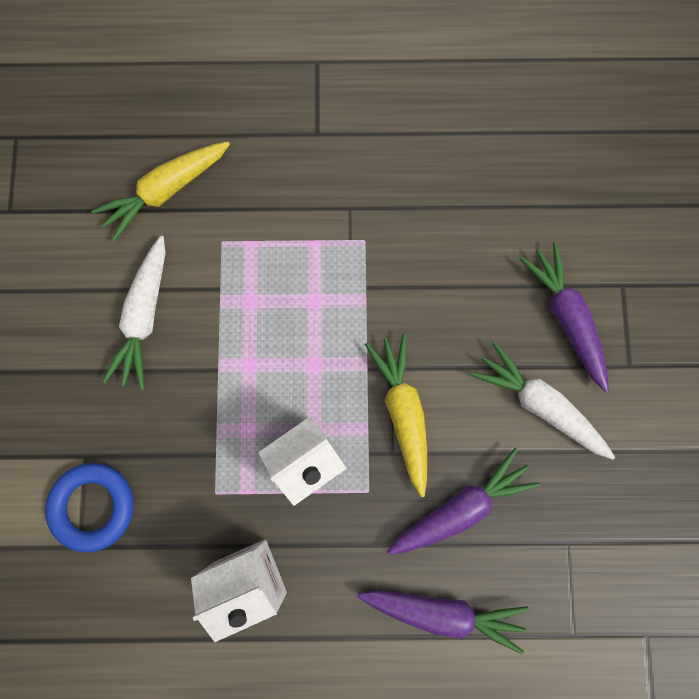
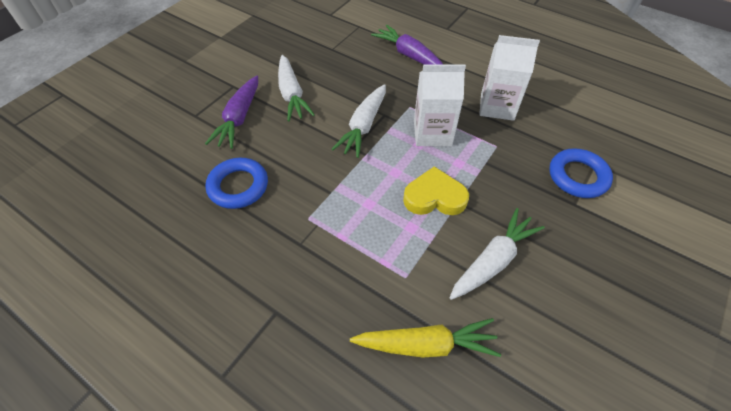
camera: 145 degrees left, 25 degrees down
yellow carrot [365,334,427,497] -> white carrot [332,84,386,158]
purple carrot [387,448,540,555] -> none
none -> blue ring [206,158,268,209]
none -> yellow heart [403,166,469,215]

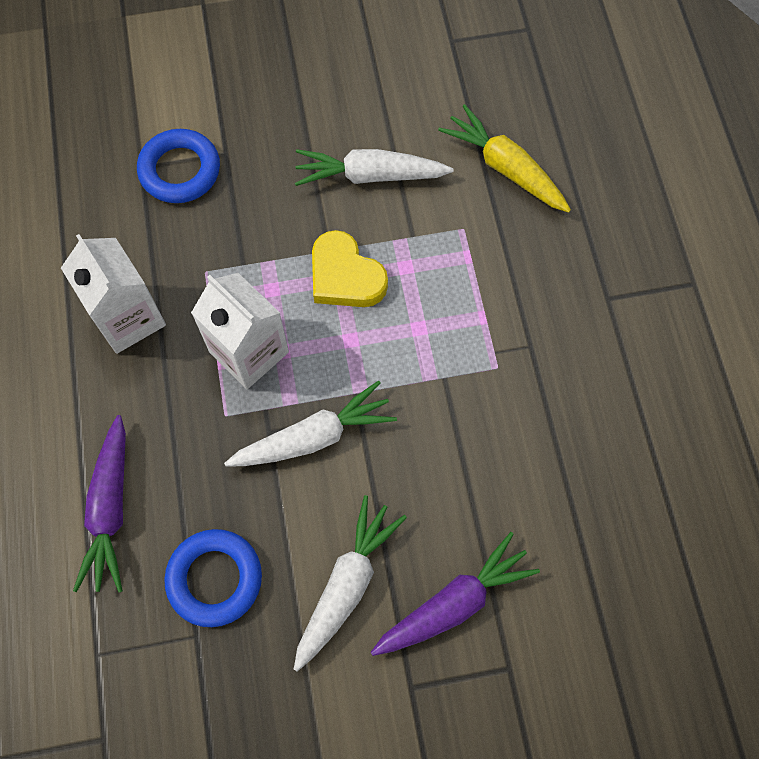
camera: 135 degrees left, 15 degrees up
blue ring [206,158,268,209] -> blue ring moved to [164,529,262,627]

